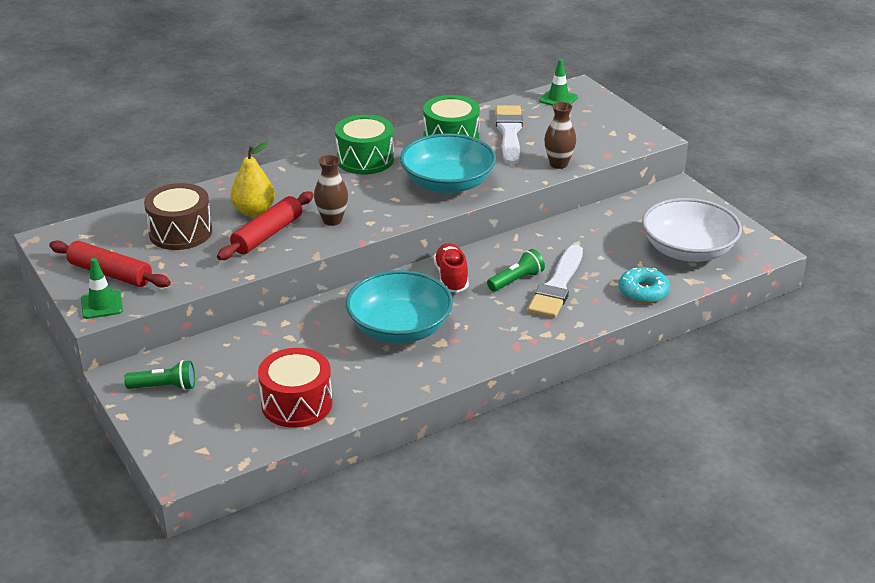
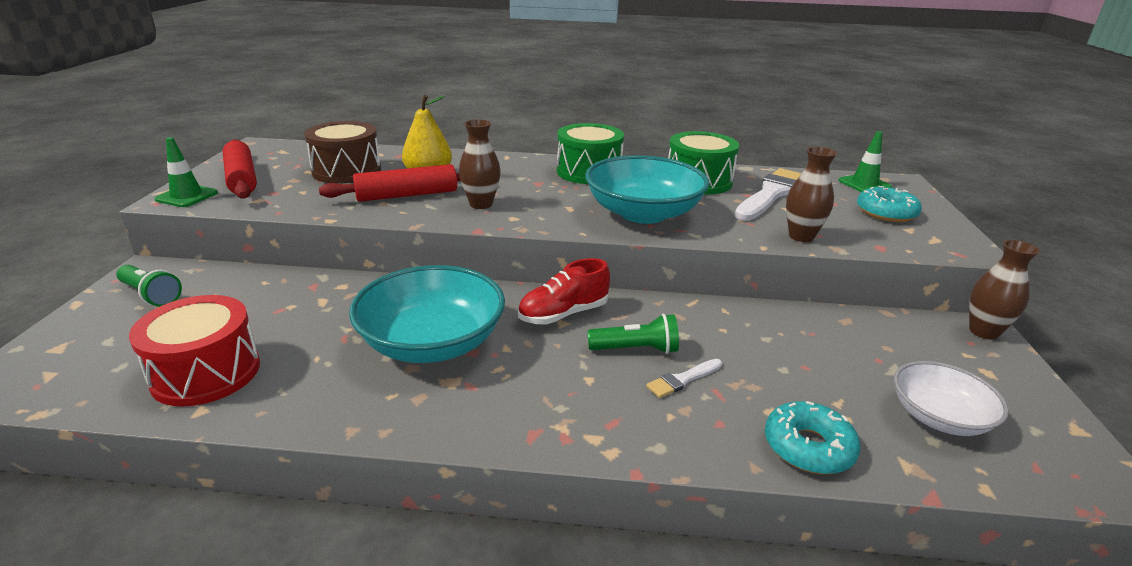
camera: 35 degrees right, 5 degrees down
red shoe [434,243,469,293] -> red shoe turned 150 degrees counterclockwise [518,258,610,325]
white brush [528,244,583,318] -> white brush [646,359,722,398], size x0.47
white bowl [642,198,742,262] -> white bowl [894,361,1009,436], size x0.60
none -> turquoise donut [857,186,922,222]
none -> brown vase [969,240,1040,340]

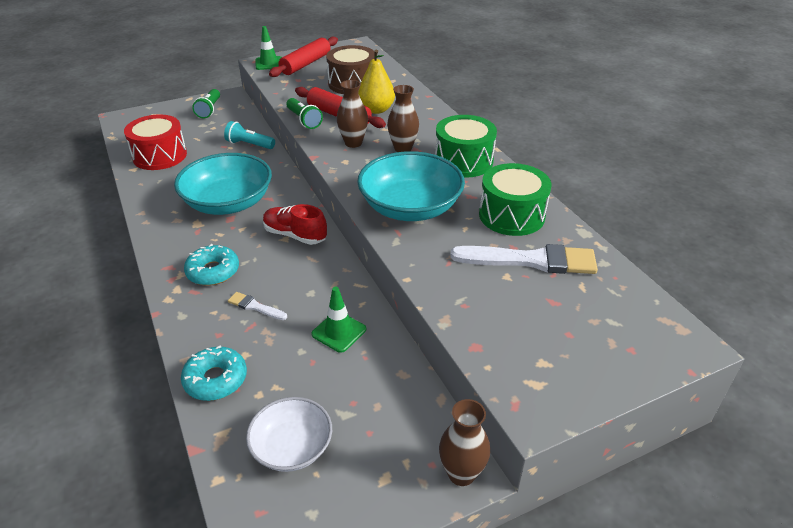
camera: 60 degrees right, 10 degrees up
green flashlight [587,314,679,354] -> green flashlight moved to [286,98,323,129]
brown vase [786,147,837,242] -> brown vase moved to [387,85,419,152]
green traffic cone [838,131,892,192] -> green traffic cone moved to [311,287,366,353]
turquoise donut [857,186,922,222] -> turquoise donut moved to [184,244,239,286]
none -> turquoise flashlight [224,121,275,149]

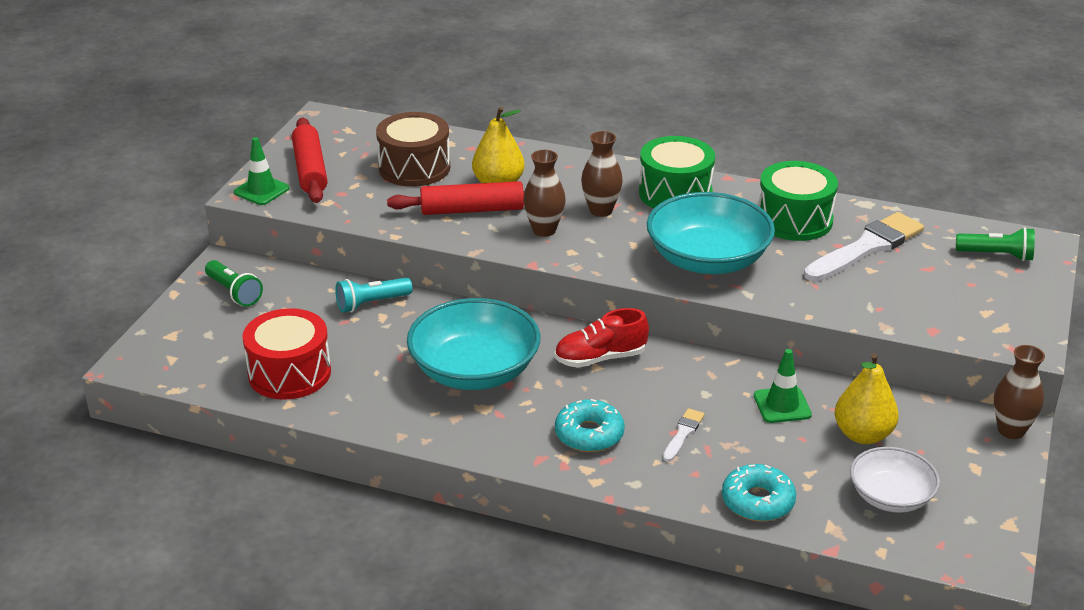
camera: 45 degrees left, 5 degrees down
white brush [228,292,287,320] -> white brush turned 135 degrees clockwise [663,408,705,462]
green flashlight [286,98,323,129] -> green flashlight moved to [956,227,1035,261]
none -> yellow pear [835,353,899,444]

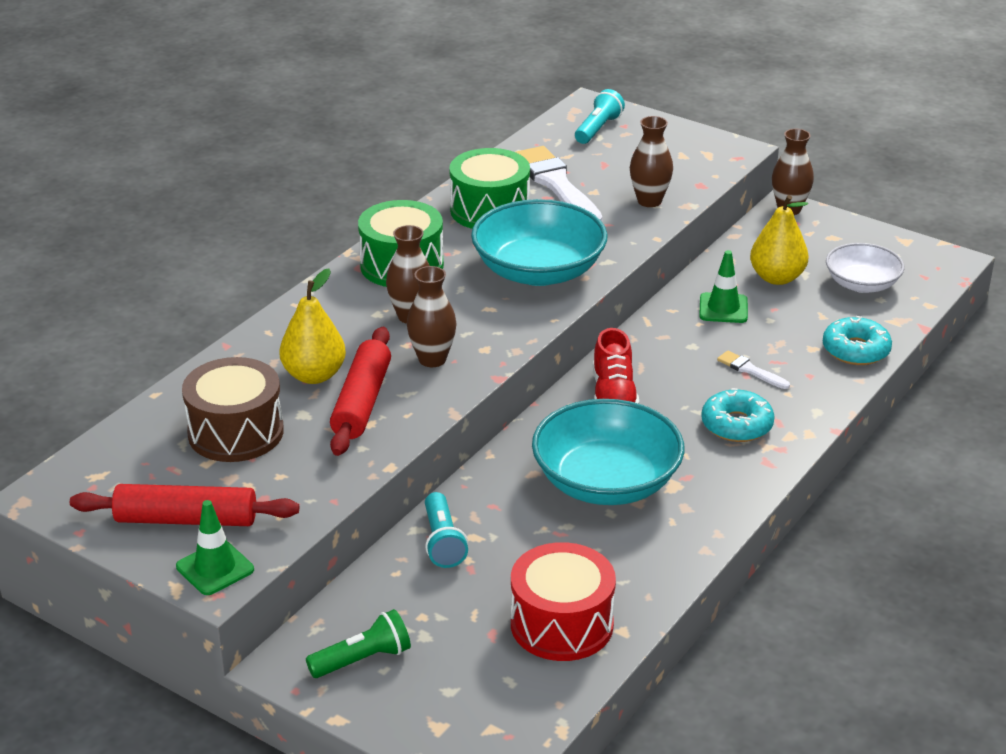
camera: 75 degrees left, 0 degrees up
green flashlight [956,227,1035,261] -> turquoise flashlight [575,89,625,144]
none -> brown vase [630,116,673,207]

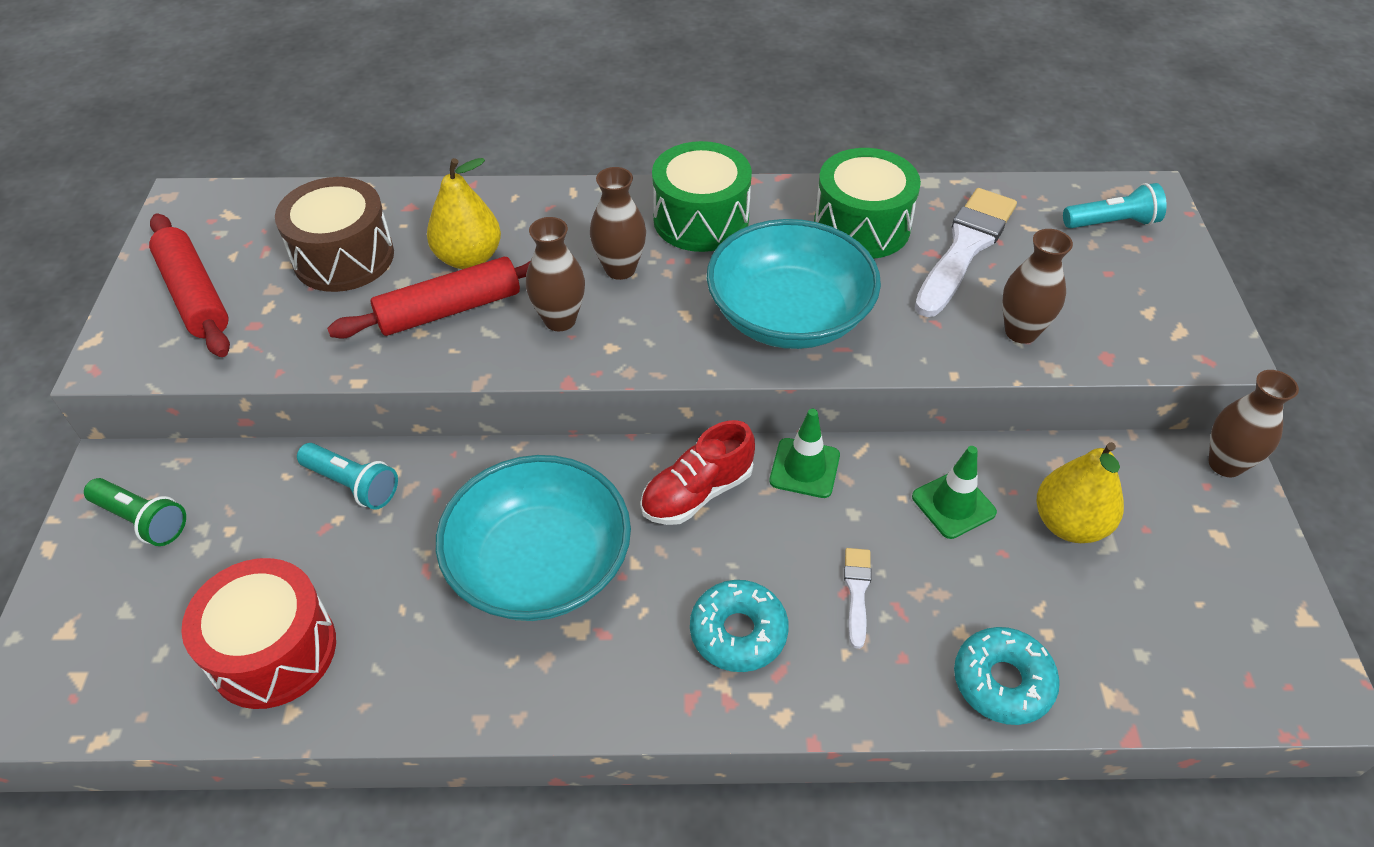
camera: 55 degrees right, 15 degrees up
green traffic cone [176,500,254,595] -> green traffic cone moved to [769,409,840,498]
turquoise flashlight [425,492,468,568] -> turquoise flashlight turned 105 degrees counterclockwise [297,443,398,510]
white bowl [826,243,905,293] -> none

